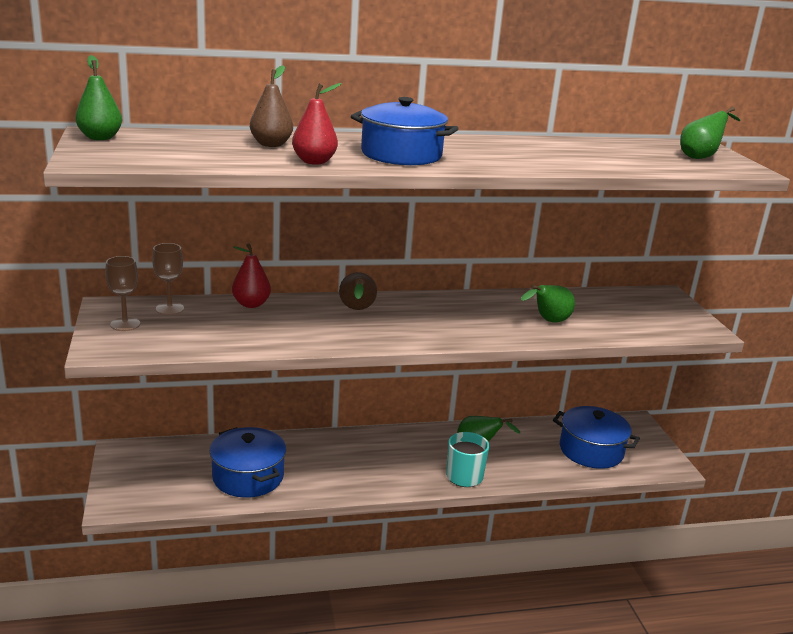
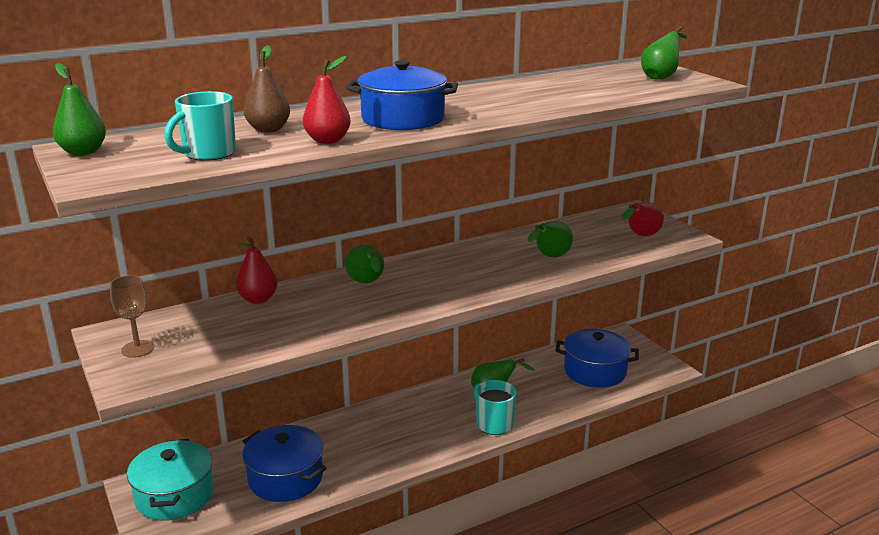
camera: 15 degrees left, 0 degrees up
brown goblet [152,243,184,315] -> none
brown pear [339,272,377,310] -> green pear [345,245,384,283]
none -> turquoise pot [127,439,213,521]
none -> turquoise mug [165,91,236,161]
none -> red pear [621,202,664,236]

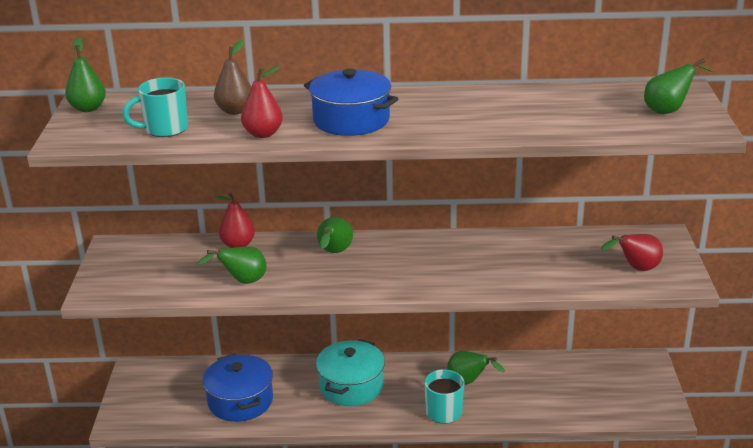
camera: 30 degrees right, 5 degrees up
brown goblet [110,275,154,358] -> none
turquoise pot [127,439,213,521] -> turquoise pot moved to [316,339,385,406]
green pear [527,221,573,257] -> green pear moved to [197,247,266,284]
blue pot [556,329,639,388] -> none

